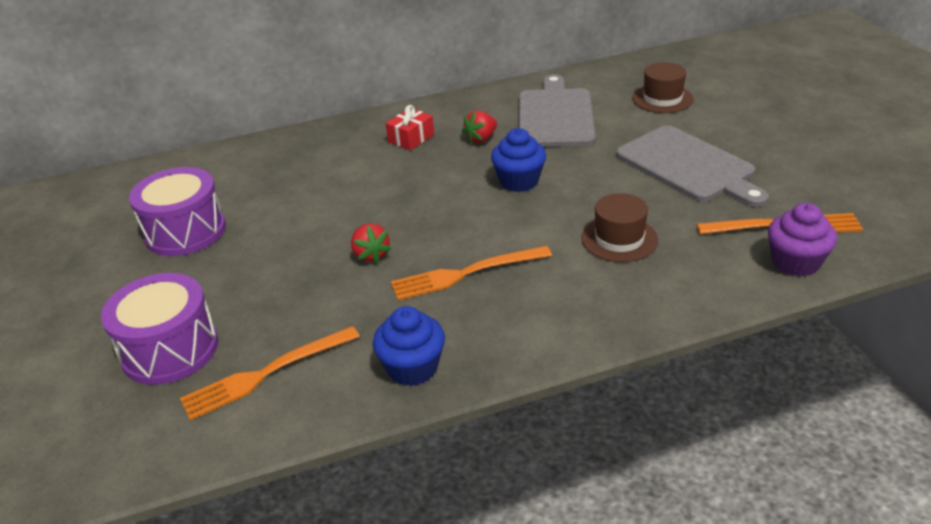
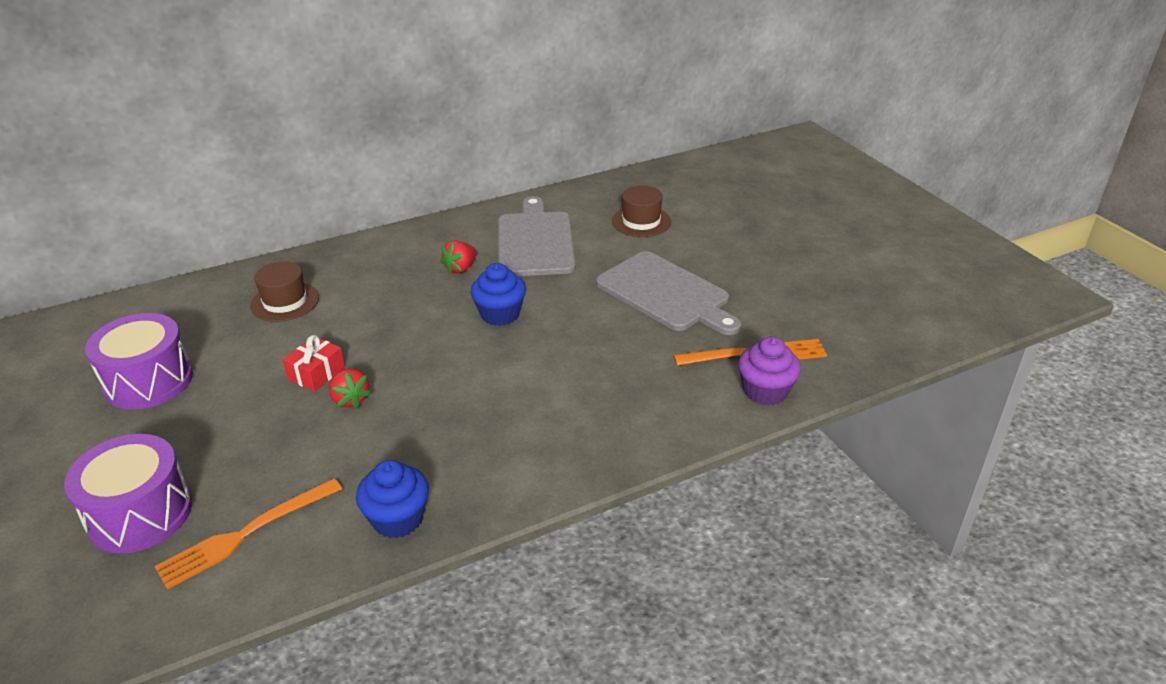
camera: 10 degrees left, 0 degrees up
red gift [385,105,434,150] -> red gift moved to [283,335,345,392]
orange fork [391,246,552,300] -> none
brown hat [581,193,658,262] -> brown hat moved to [250,261,319,322]

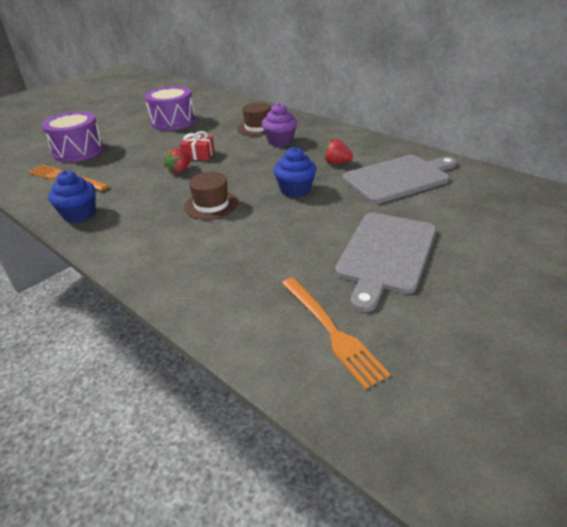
camera: 70 degrees right, 0 degrees up
brown hat [612,186,671,237] -> brown hat moved to [184,172,239,220]
purple cupcake [738,336,801,406] -> purple cupcake moved to [262,103,297,147]

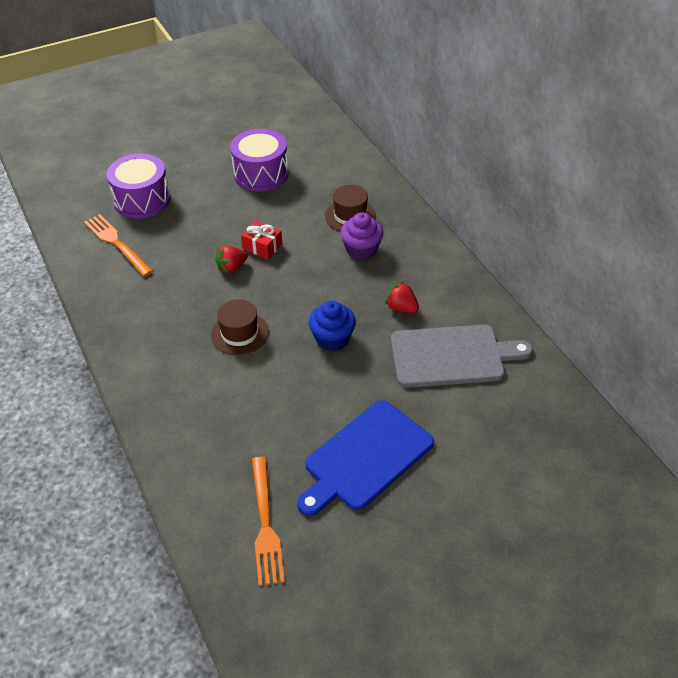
camera: 20 degrees right, 10 degrees up
blue cupcake [48,170,96,223] -> none
grey cutting board [335,212,436,312] -> blue cutting board [297,400,434,516]

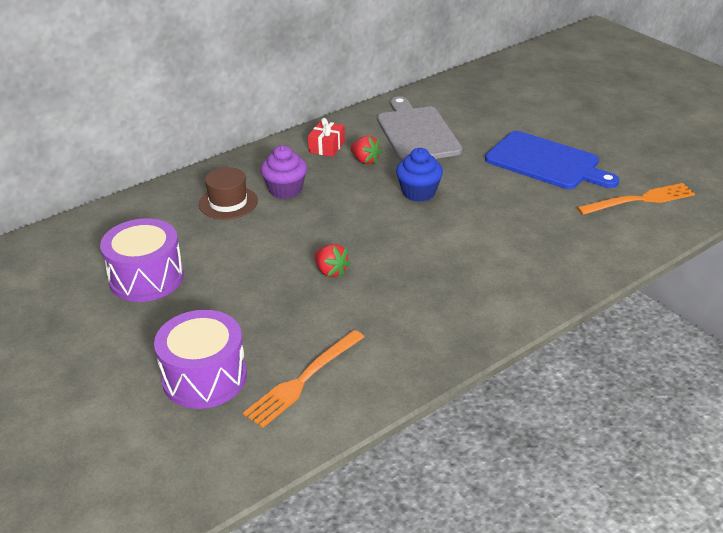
camera: 100 degrees left, 10 degrees down
brown hat [211,299,269,355] -> none
red gift [241,220,282,259] -> red gift moved to [308,118,345,157]
red strawberry [385,282,419,313] -> red strawberry turned 75 degrees counterclockwise [350,136,382,164]

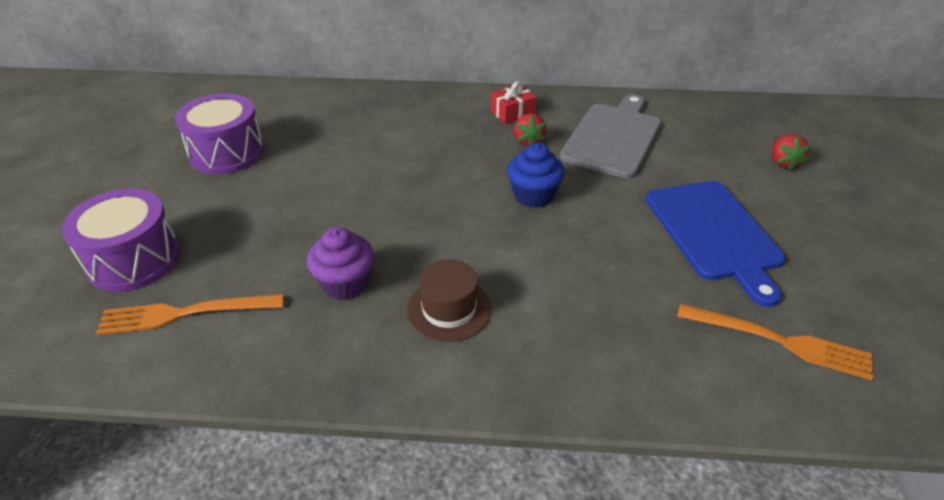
camera: 40 degrees right, 5 degrees up
brown hat [199,167,258,220] -> brown hat moved to [407,259,491,342]
purple cupcake [261,145,307,199] -> purple cupcake moved to [307,227,374,300]
red strawberry [314,244,351,277] -> red strawberry moved to [772,134,811,171]

